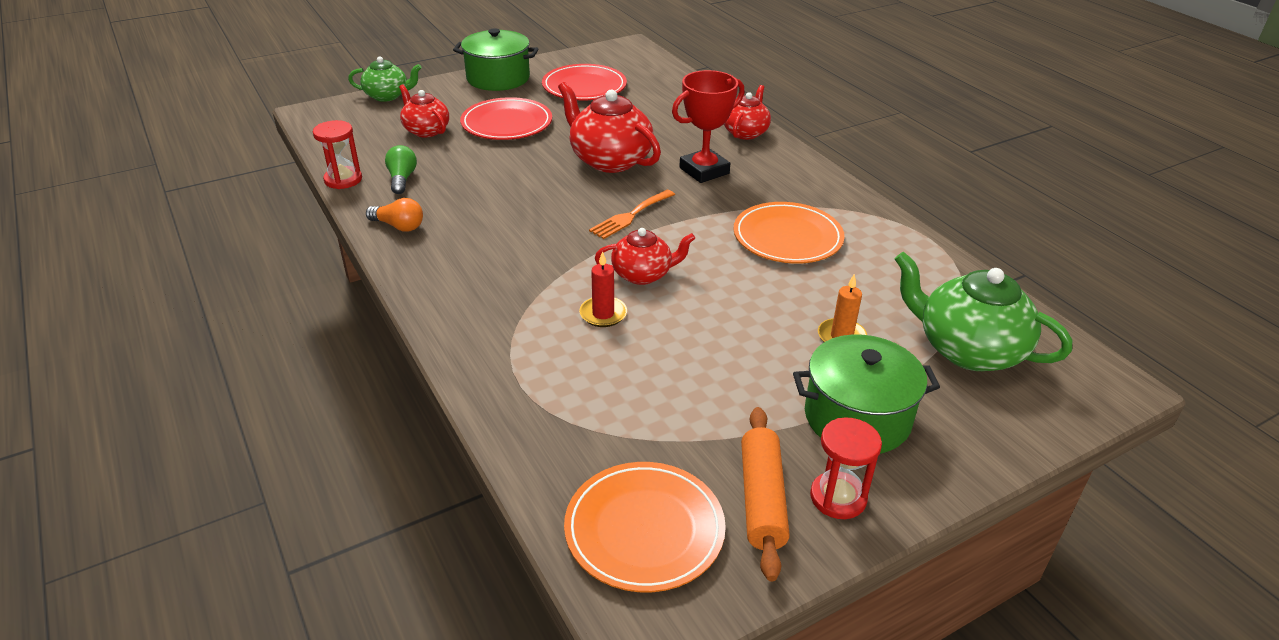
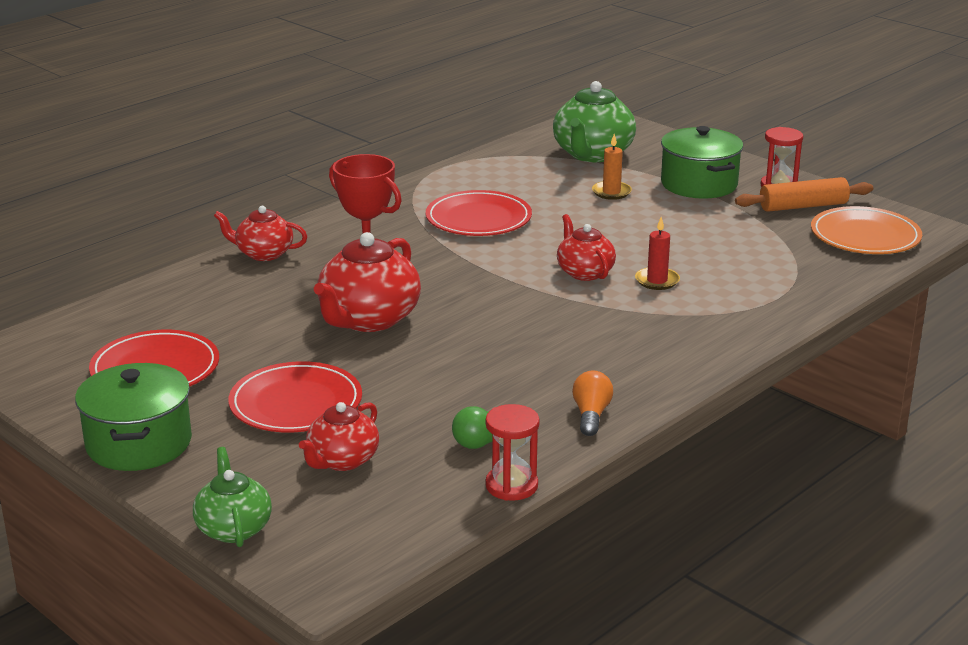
camera: 105 degrees left, 10 degrees down
orange fork [589,190,675,239] -> none
orange plate [734,202,845,264] -> red plate [426,190,532,236]

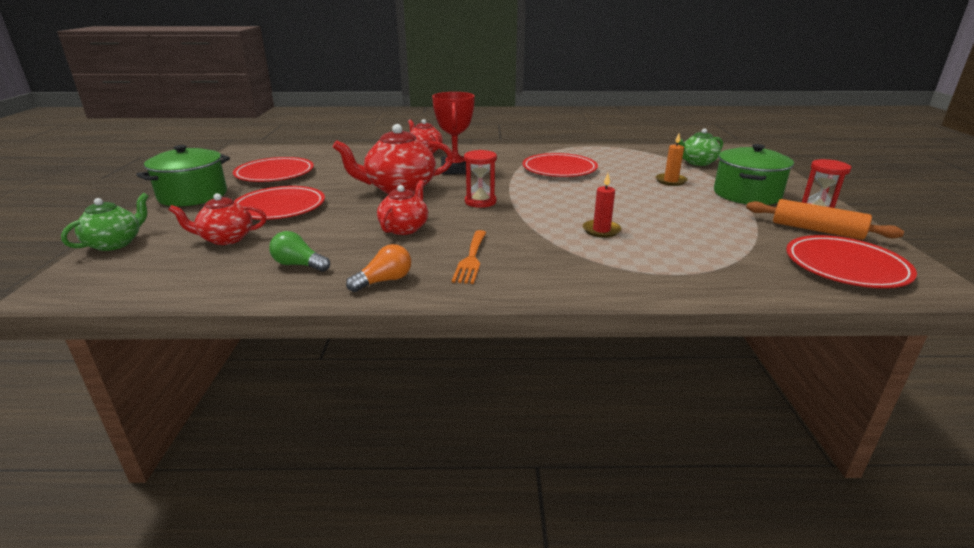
camera: 45 degrees right, 0 degrees up
red hourglass [485,404,540,501] -> red hourglass moved to [464,150,497,208]
green teapot [553,81,636,162] -> green teapot [678,128,723,166], size x0.61
red teapot [557,214,616,281] -> red teapot moved to [377,180,428,235]
orange plate [811,206,922,254] -> red plate [786,235,917,288]
none -> orange fork [452,230,487,284]

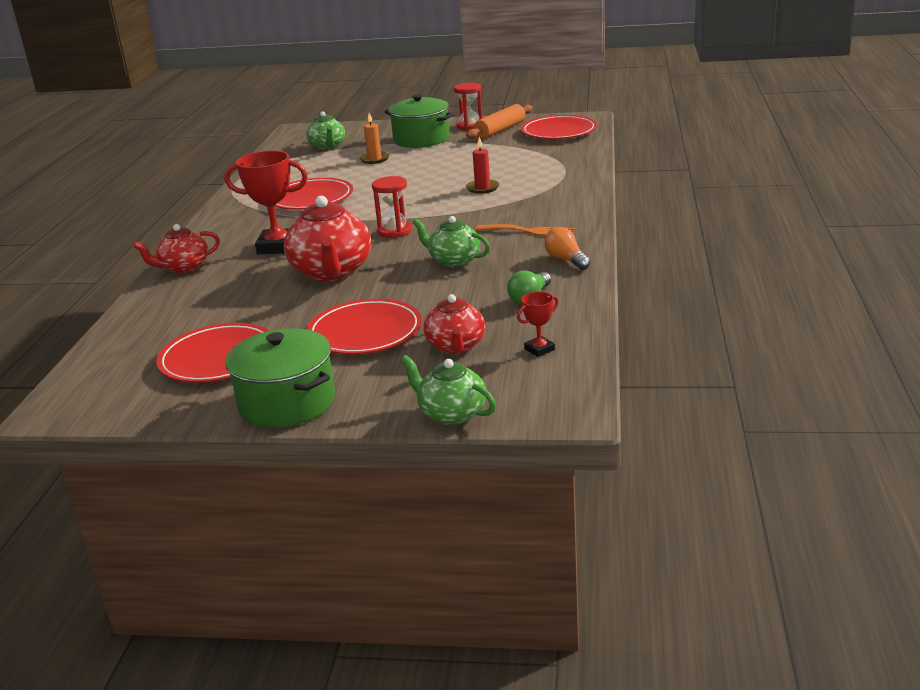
camera: 80 degrees left, 0 degrees up
red teapot [377,180,428,235] -> green teapot [413,216,490,267]
none -> red trophy [517,292,559,357]

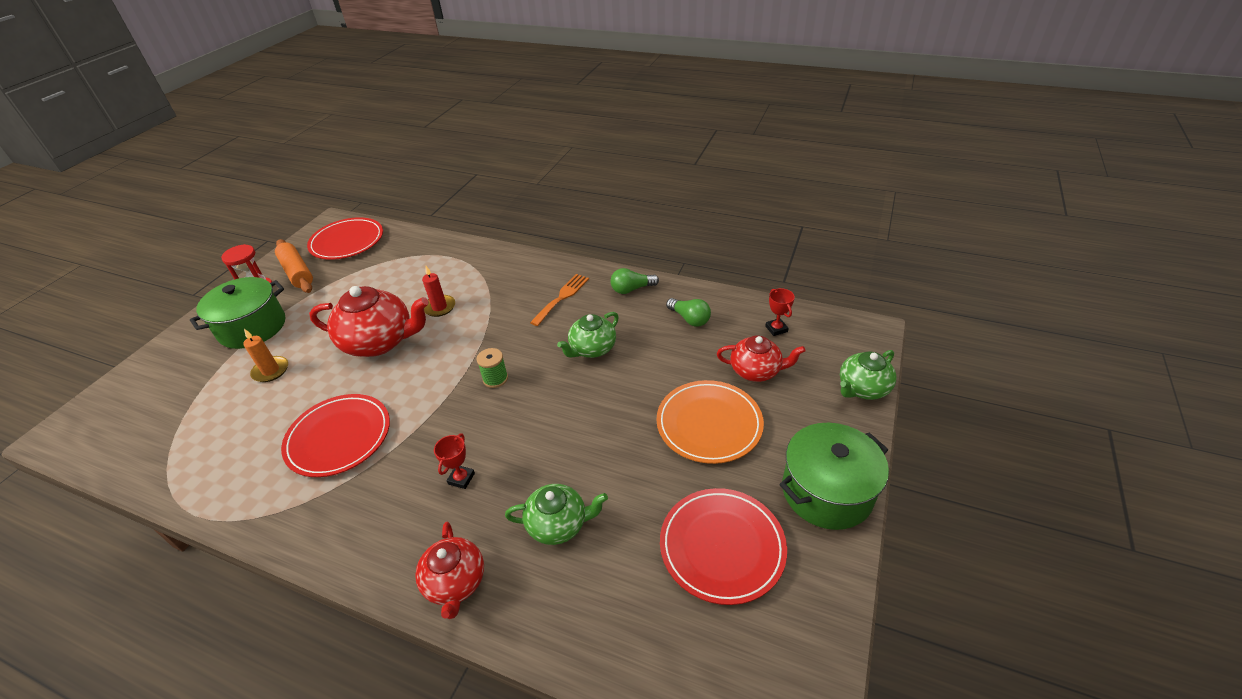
camera: 75 degrees left, 15 degrees up
red trophy [225,151,308,254] -> red trophy [434,434,475,489], size x0.49
red teapot [284,196,371,281] -> red teapot moved to [309,286,429,357]
green teapot [306,111,345,150] -> green teapot moved to [505,484,608,545]
red plate [307,299,422,354] -> orange plate [657,380,764,464]
red hourglass [372,176,412,238] -> green spool [477,348,508,388]
orange light bulb [544,227,591,270] -> green light bulb [610,268,659,294]

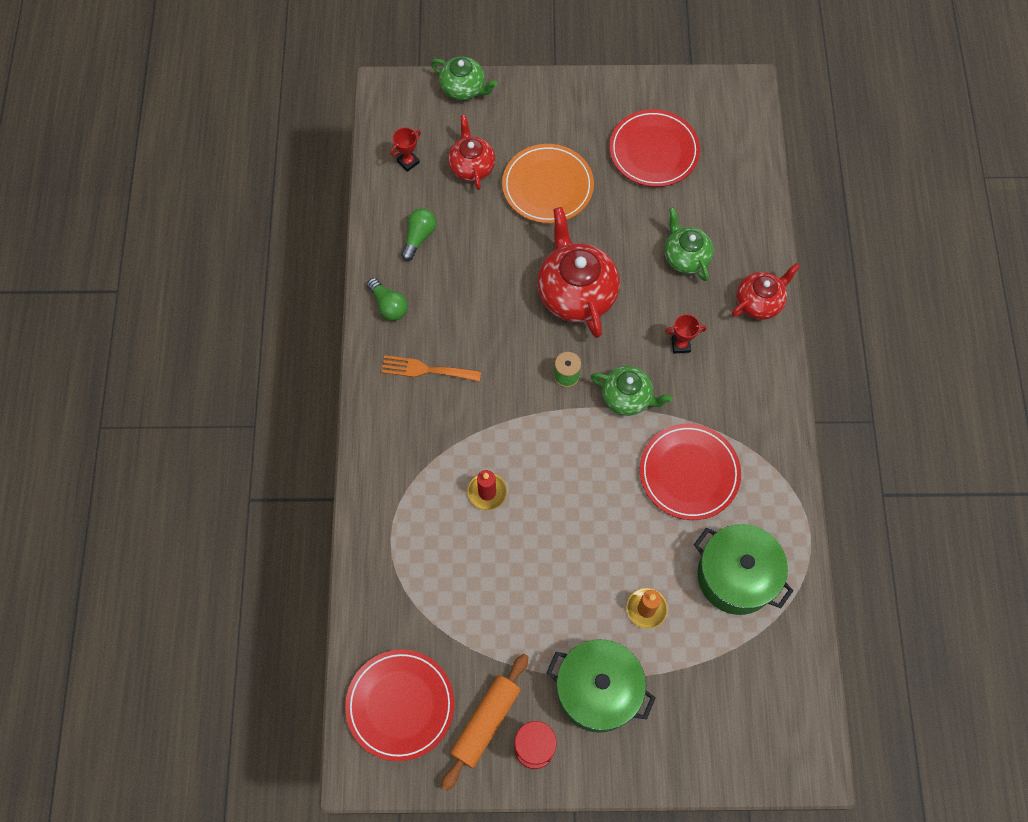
camera: 115 degrees left, 25 degrees up
red teapot [309,286,429,357] -> red teapot moved to [537,207,620,338]
green teapot [557,312,619,358] -> green teapot moved to [590,366,673,416]
green pot [779,423,889,530] -> green pot moved to [694,524,794,615]

